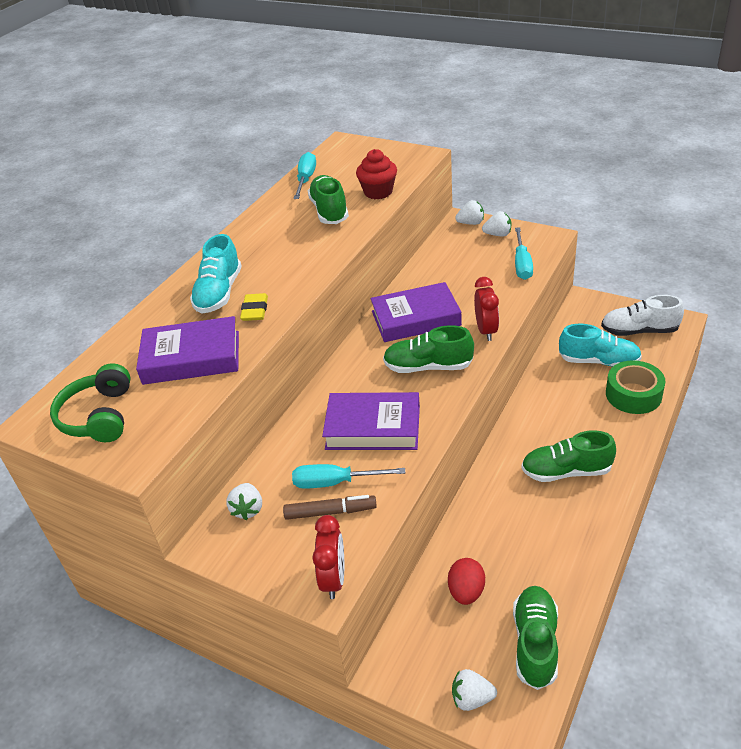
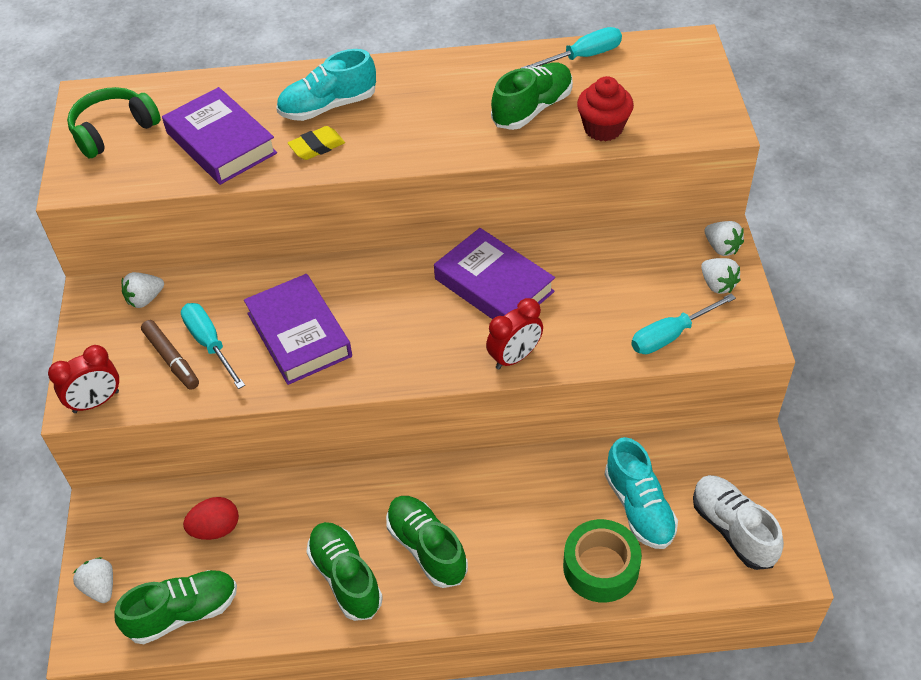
camera: 55 degrees right, 10 degrees up
green shoe [383,325,474,373] -> green shoe moved to [306,522,383,621]

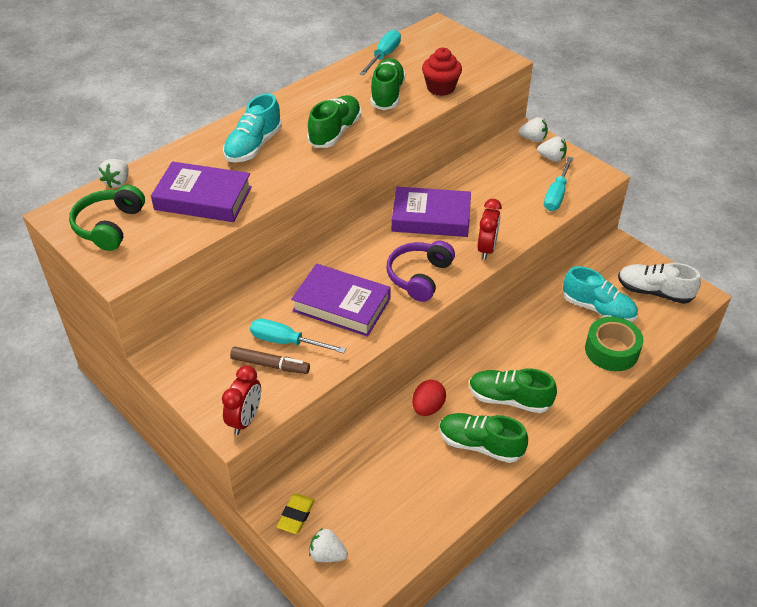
camera: 40 degrees left, 5 degrees down
green shoe [114,570,237,644] -> green shoe moved to [307,95,361,148]
white strawberry [122,272,164,308] -> white strawberry moved to [99,159,129,188]
red egg [183,497,239,540] -> red egg moved to [412,380,446,416]
yellow eraser [288,126,345,160] -> yellow eraser moved to [277,493,315,534]
none -> purple headphones [387,241,455,302]

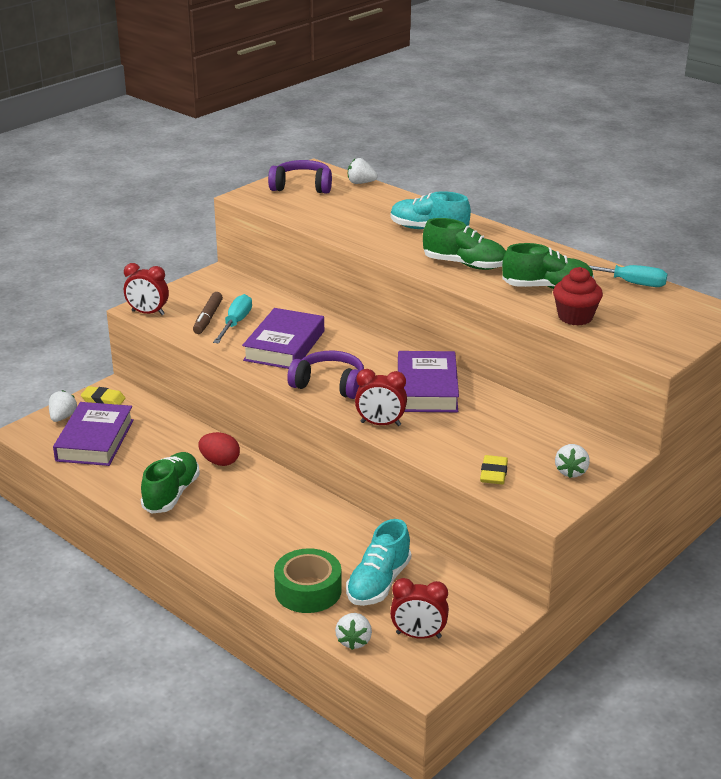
camera: 85 degrees right, 15 degrees down
green headphones [69,185,145,251] -> purple headphones [268,160,332,194]
purple book [151,161,252,222] -> purple book moved to [53,402,134,466]
green shoe [469,368,557,413] -> none
white strawberry [519,117,548,142] -> white strawberry moved to [335,613,372,650]
turquoise screwdriver [544,157,573,211] -> yellow eraser [480,455,508,484]
white shoe [618,263,701,304] -> red clock [390,578,449,639]

